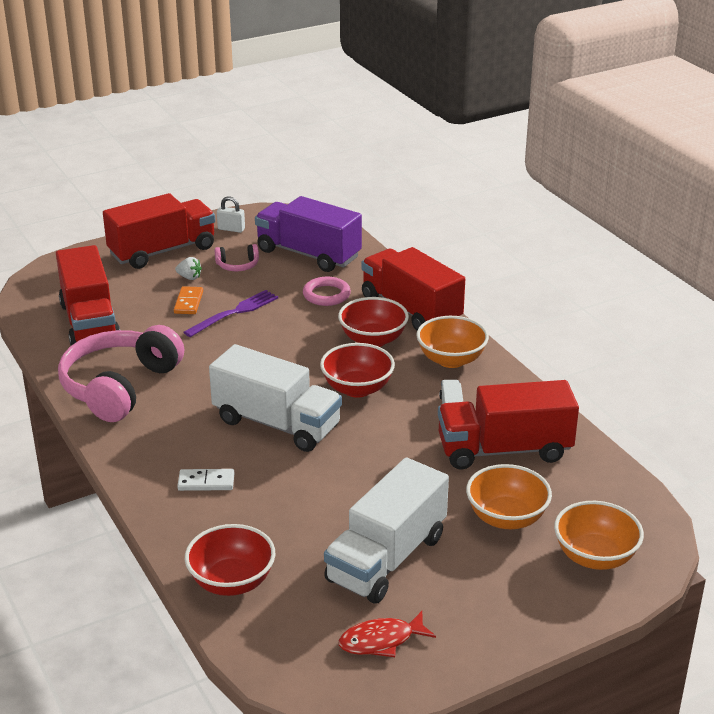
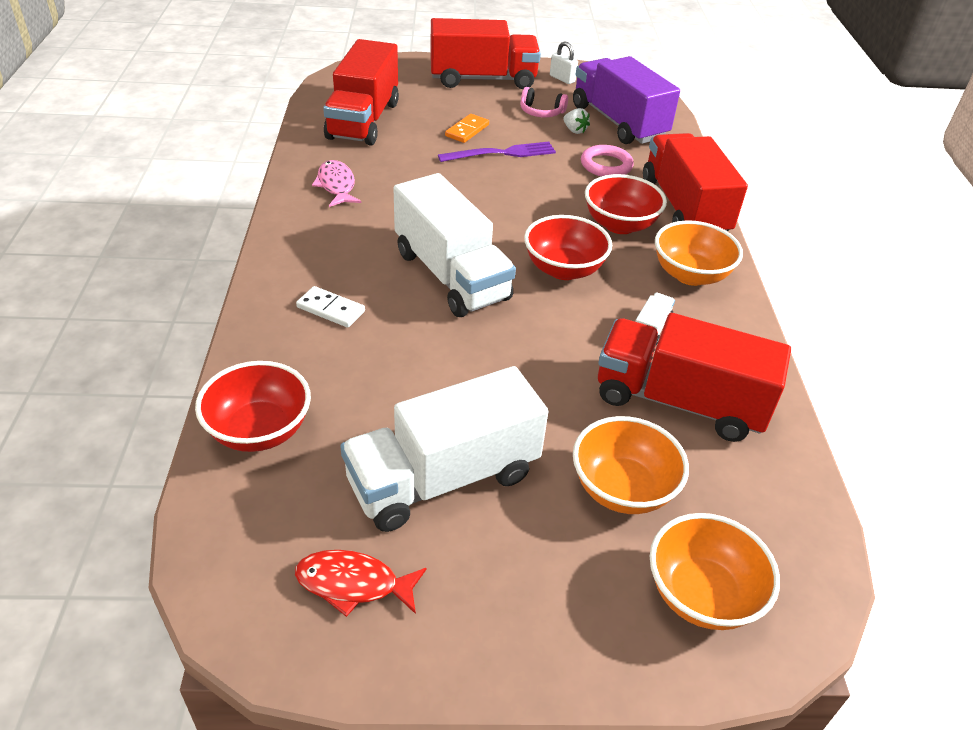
camera: 25 degrees right, 10 degrees up
pink headphones [58,325,184,422] -> pink fish [312,160,361,207]
white strawberry [175,257,202,280] -> white strawberry moved to [563,108,590,134]

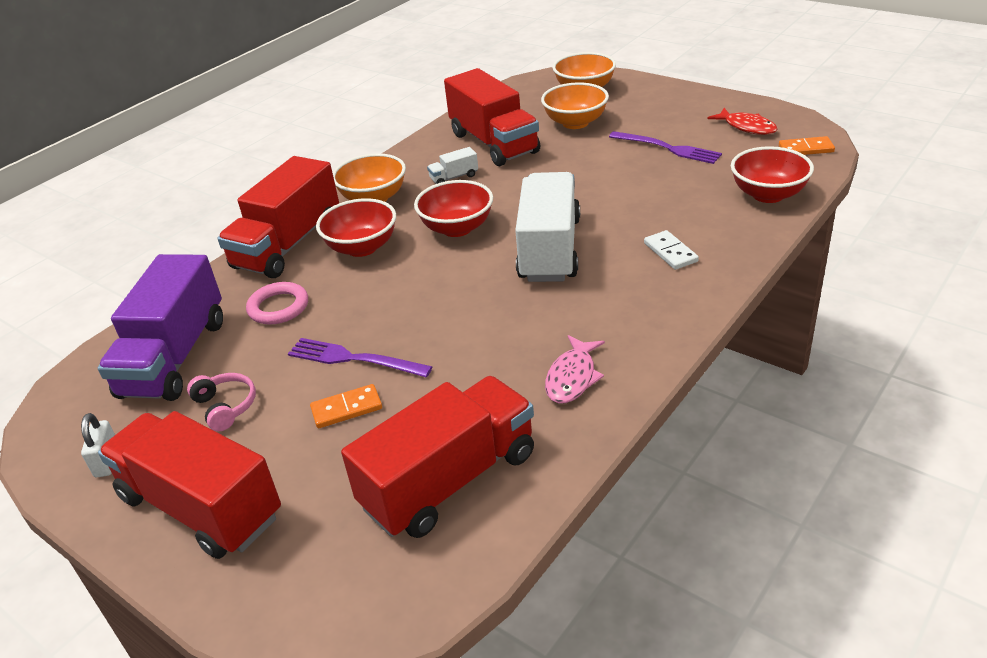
camera: 135 degrees left, 5 degrees down
white truck [340,366,548,532] -> purple fork [609,131,722,164]
white strawberry [563,108,590,134] -> none
none -> orange domino [779,136,835,155]

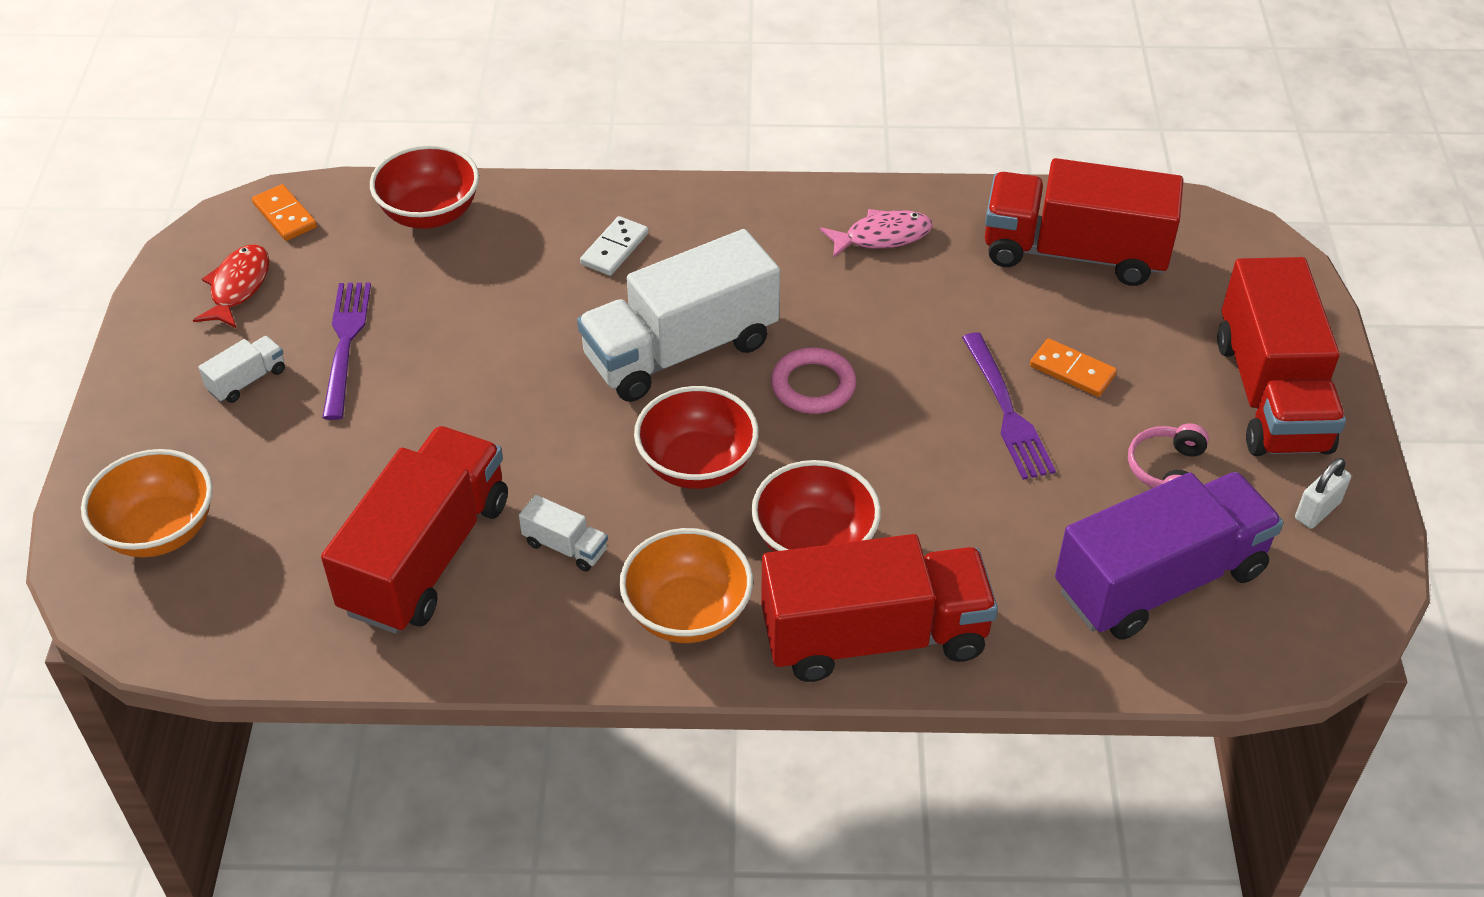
camera: 130 degrees left, 10 degrees up
pink ring [246,282,308,324] -> pink ring moved to [771,348,856,414]
orange bowl [541,82,609,129] -> none
none -> white truck [198,336,285,403]

